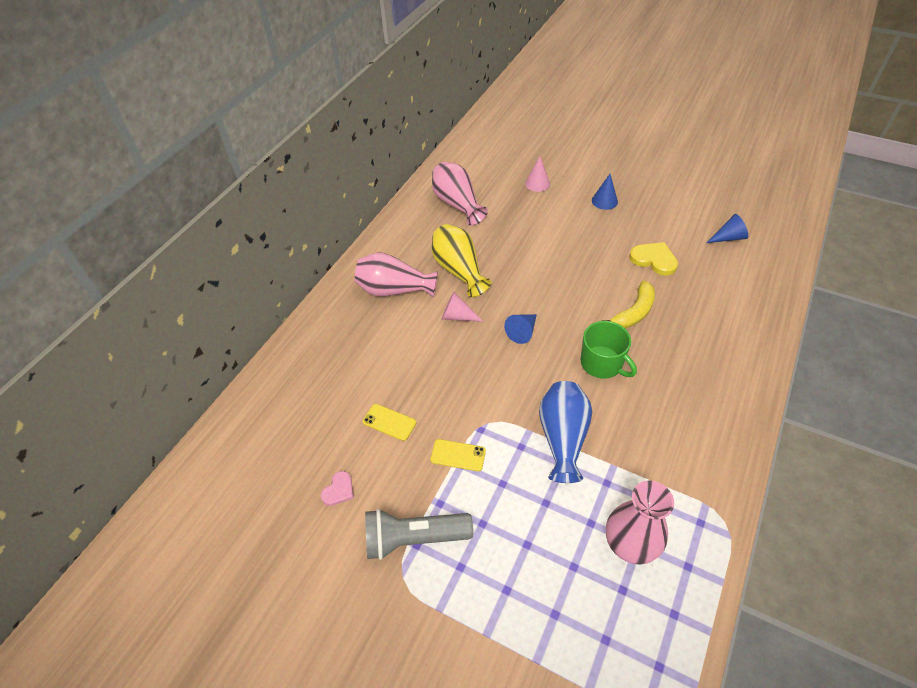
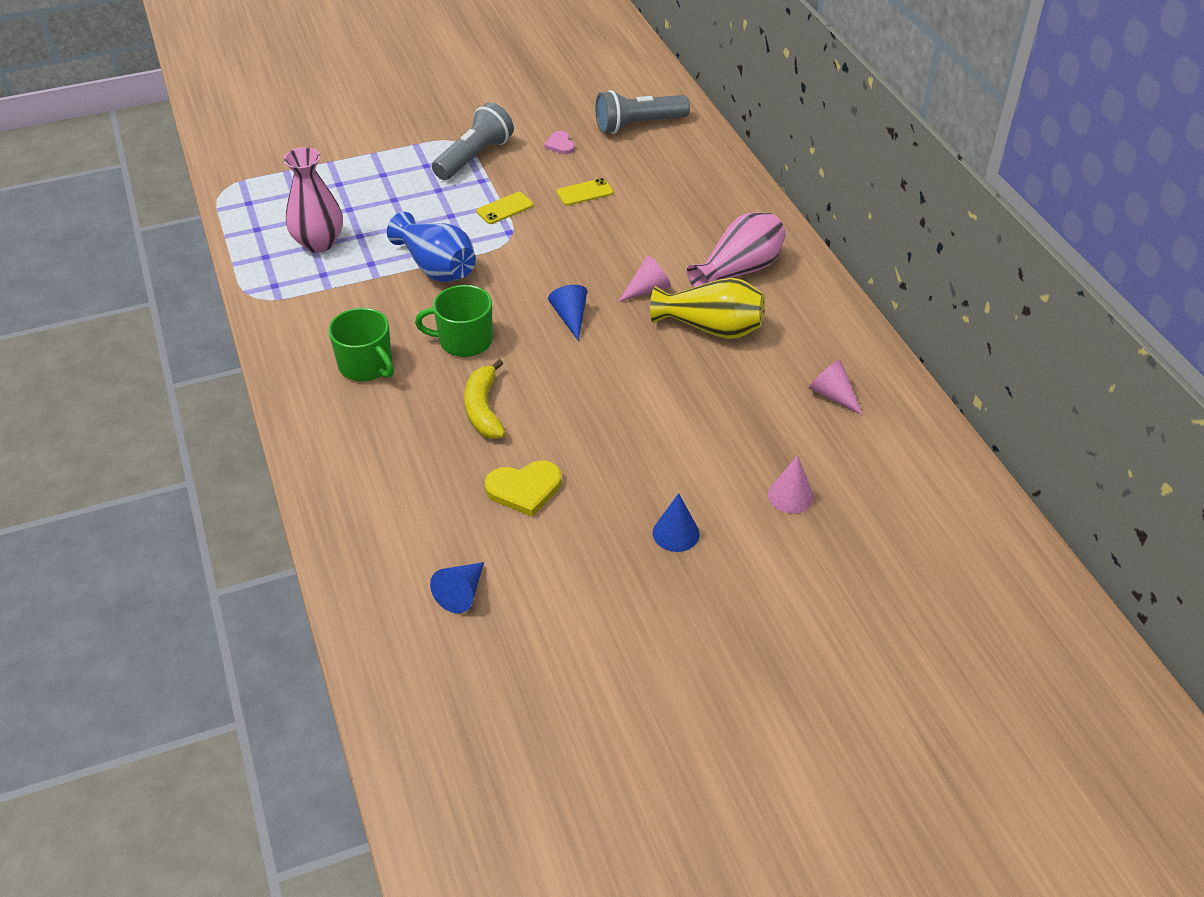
camera: 130 degrees right, 5 degrees down
pink vase [432,162,488,226] -> pink cone [809,359,863,415]
none -> green mug [328,308,394,381]
none -> grey flashlight [595,90,690,134]

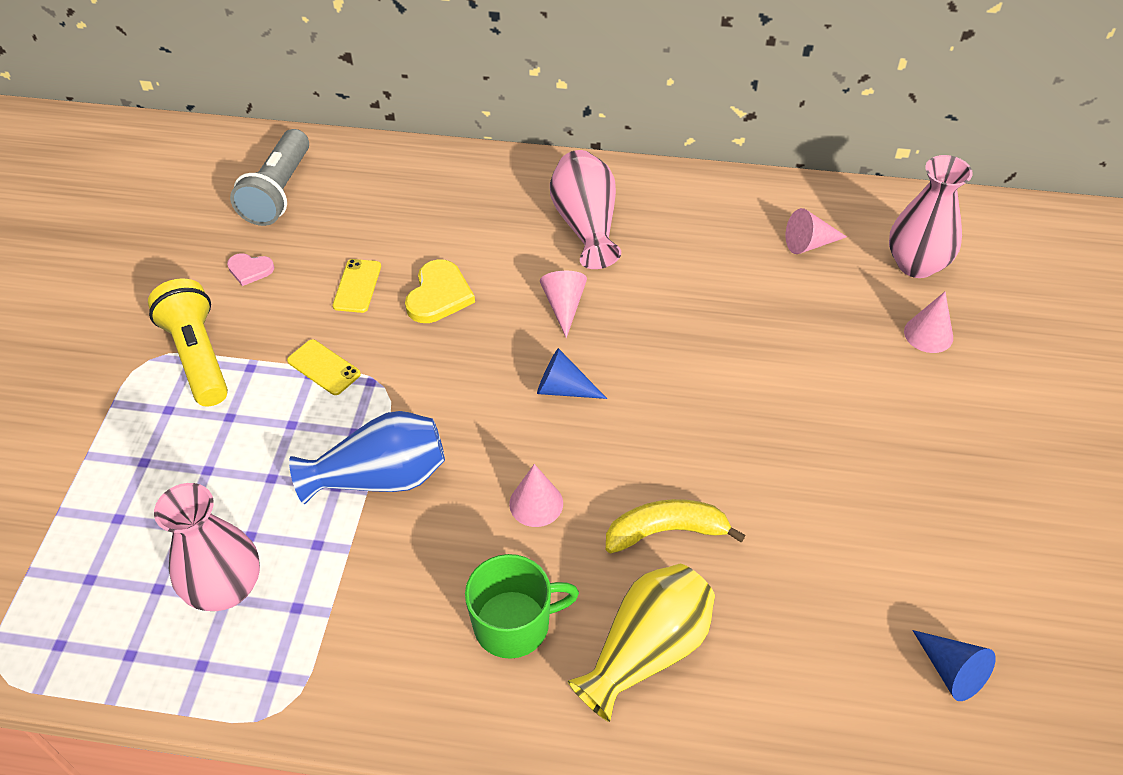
camera: 60 degrees left, 5 degrees up
green mug [415,285,493,357] -> pink cone [509,464,563,527]
grey flashlight [432,102,514,180] -> yellow flashlight [148,278,228,406]
yellow banana [464,359,506,439] -> yellow banana turned 150 degrees clockwise [606,499,746,553]
yellow phone [476,192,534,224] -> yellow phone turned 45 degrees counterclockwise [287,339,361,395]
yellow heart [485,461,561,517] -> yellow heart moved to [405,259,475,323]
yellow vase [650,278,765,339] -> yellow vase moved to [568,564,715,722]
blue cone [653,493,700,552] -> none
none -> pink vase [889,155,973,278]

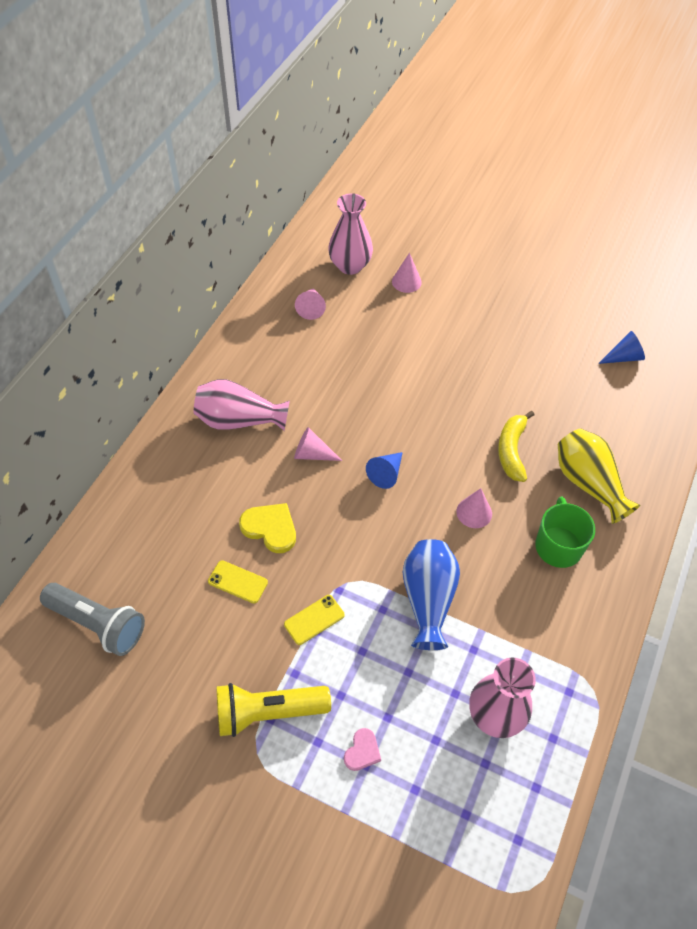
camera: 75 degrees left, 5 degrees up
pink heart [227,253,274,286] -> pink heart moved to [344,728,381,771]

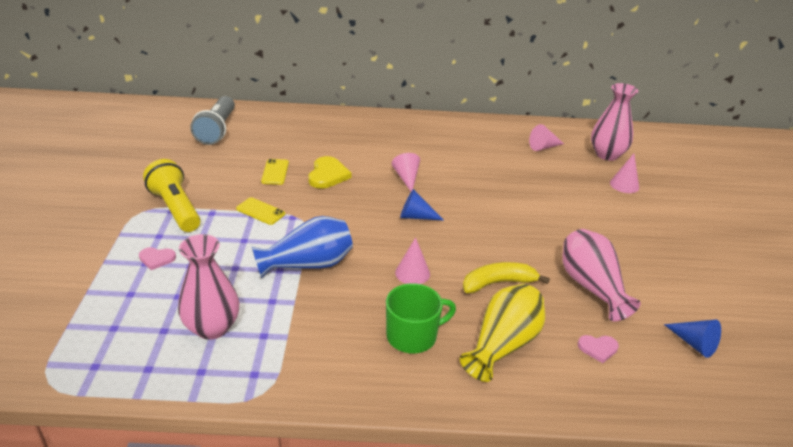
camera: 65 degrees right, 20 degrees down
pink vase [194,379,290,431] -> pink vase moved to [562,229,641,321]
none -> pink heart [578,335,619,363]

